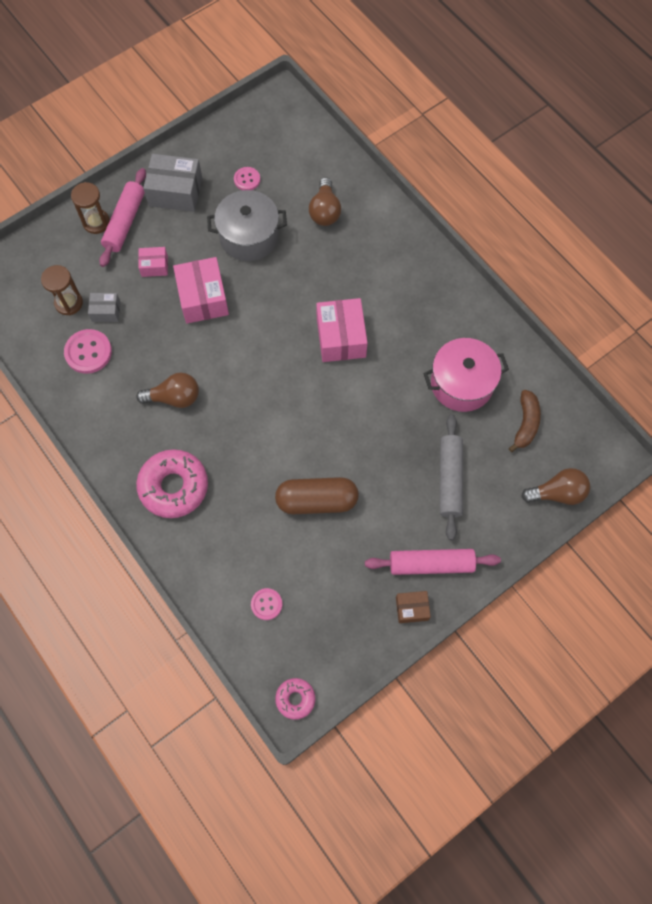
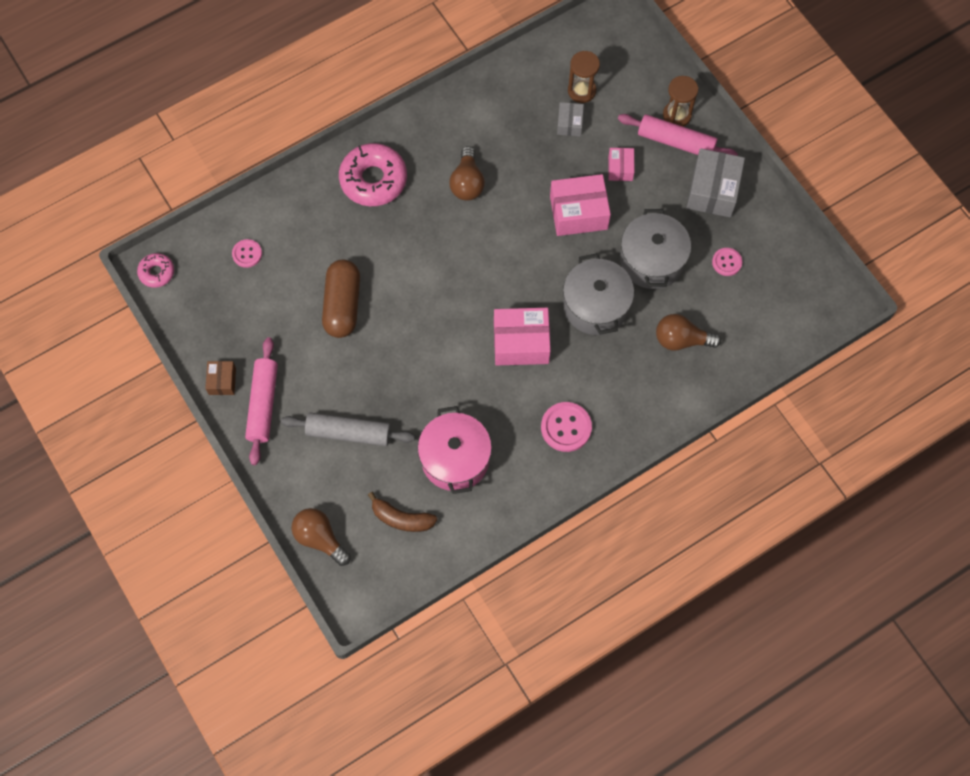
camera: 95 degrees right, 0 degrees up
pink button [64,329,112,374] -> pink button moved to [541,402,592,452]
brown light bulb [521,468,590,505] -> brown light bulb turned 135 degrees clockwise [291,508,351,566]
none -> grey pot [563,253,634,335]

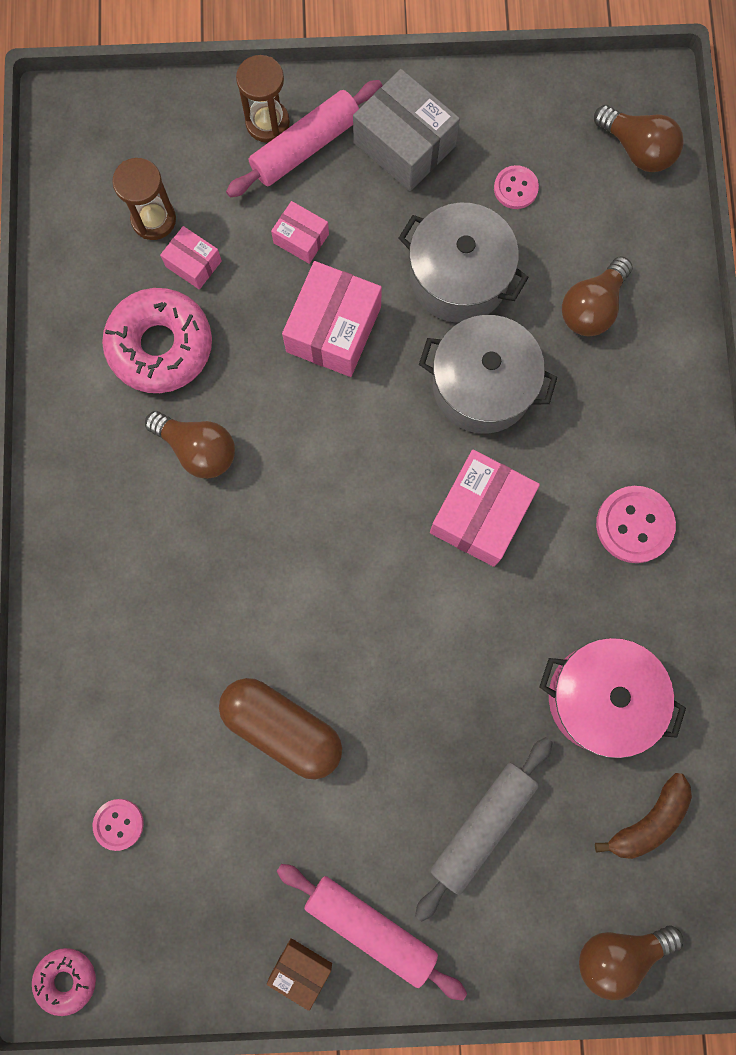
camera: 60 degrees left, 10 degrees up
pink donut [339,143,407,206] -> pink donut moved to [102,288,212,393]
grey box [557,102,584,137] -> pink box [160,226,222,290]
none -> brown light bulb [594,105,683,172]

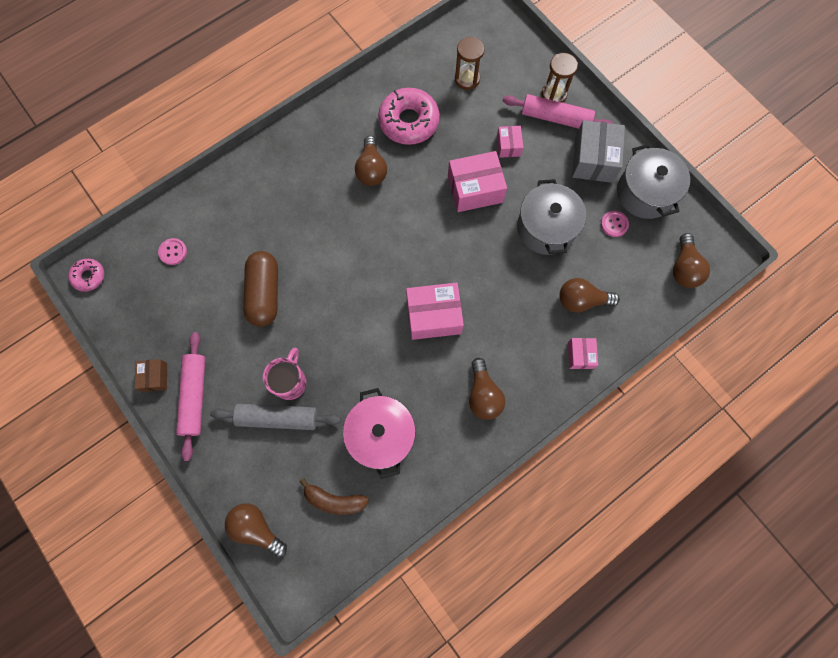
camera: 55 degrees right, 5 degrees down
pink box [160,226,222,290] -> pink box moved to [568,338,598,369]
grey pot [419,315,557,434] -> grey pot moved to [617,144,690,219]
pink button [596,486,676,563] -> brown light bulb [469,358,505,420]
none -> pink mug [263,348,307,400]

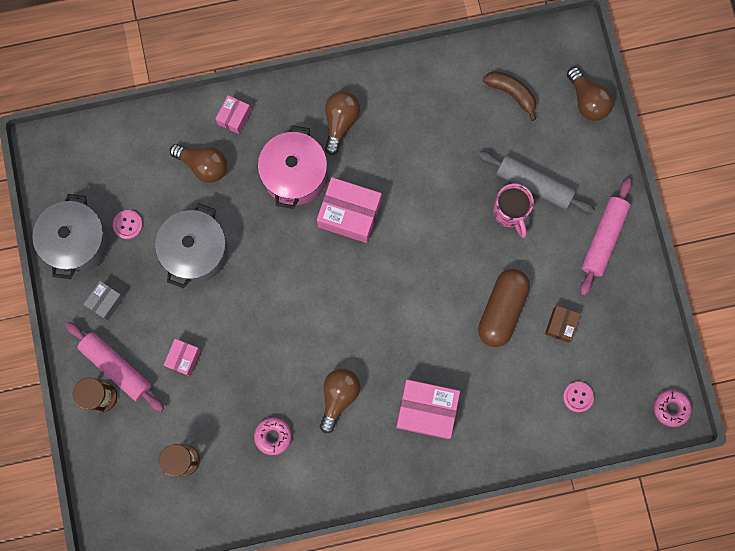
camera: 155 degrees left, 5 degrees up
brown box [135,359,167,392] -> brown box moved to [545,305,581,343]
pink mug [263,348,307,400] -> pink mug turned 60 degrees counterclockwise [493,184,534,238]
pink pot [343,388,416,479] -> pink pot moved to [258,125,327,209]
pink donut [378,88,440,145] -> pink donut [254,417,292,455], size x0.52
pink box [448,151,507,212] -> pink box moved to [396,379,460,439]
grey box [572,120,625,183] -> grey box [83,281,124,320], size x0.54
brown light bulb [673,233,710,288] -> none

